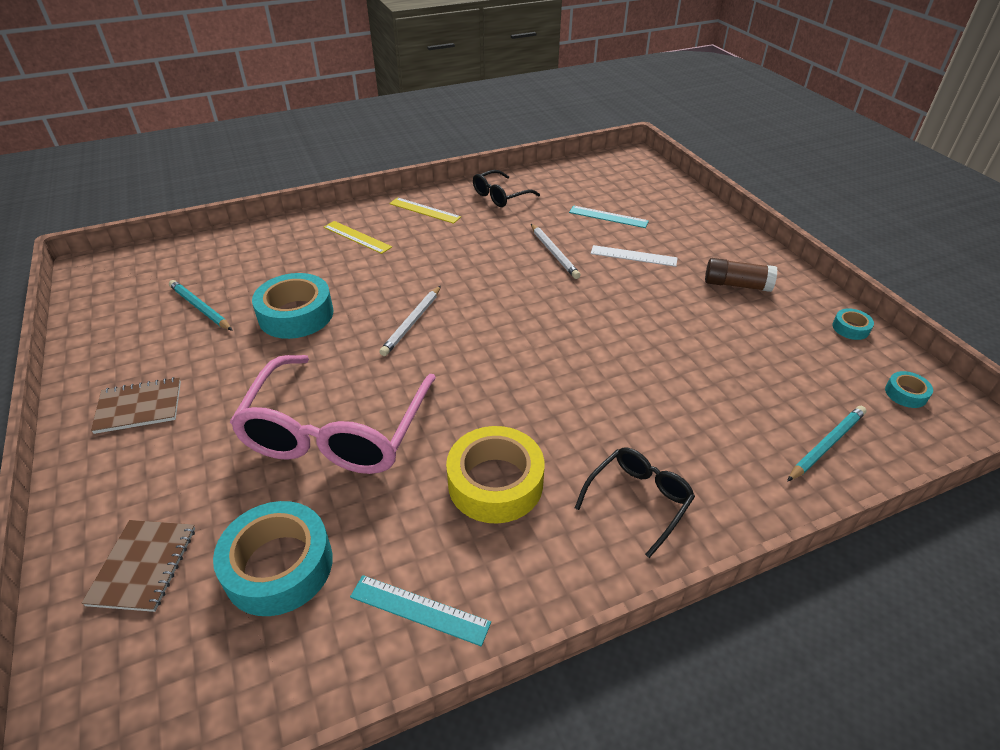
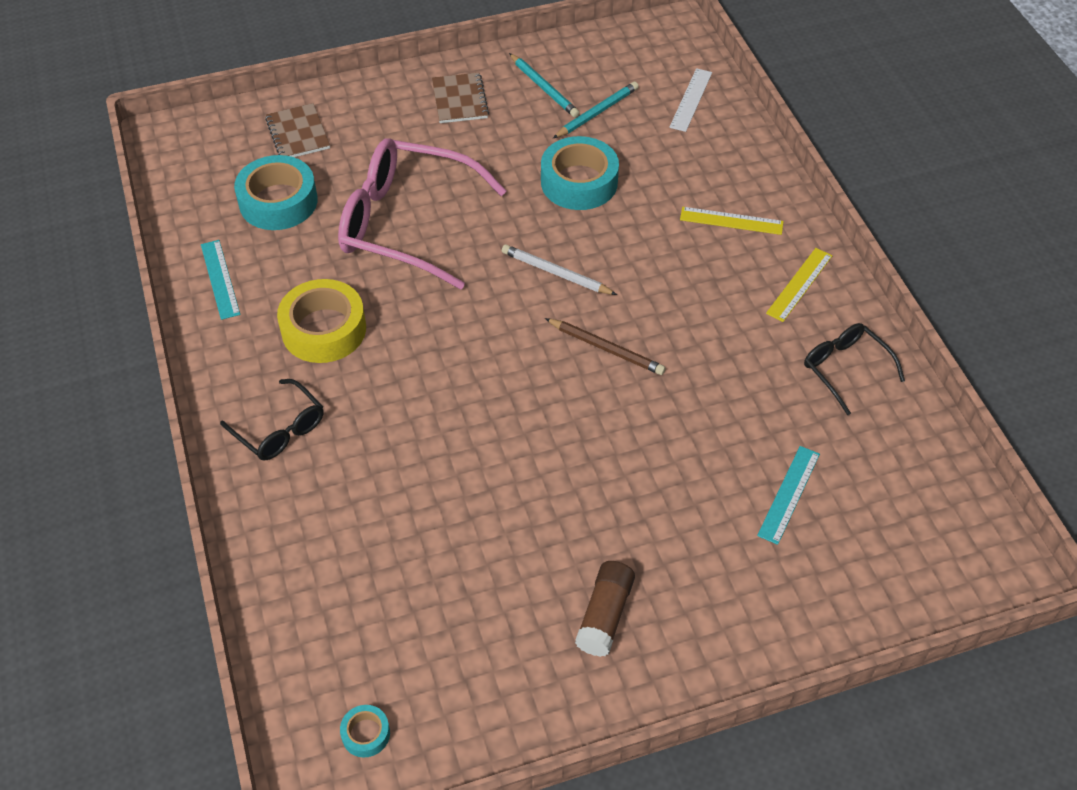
camera: 95 degrees right, 10 degrees up
brown notebook [81,520,195,612] -> brown notebook turned 60 degrees clockwise [265,103,330,157]
yellow ruler [324,221,392,254] -> yellow ruler turned 60 degrees clockwise [680,207,784,235]
turquoise ruler [350,575,491,646] -> turquoise ruler turned 45 degrees counterclockwise [201,240,240,320]
white pencil [531,224,581,279] -> none
white ruler [591,245,678,267] -> white ruler moved to [669,68,712,132]
turquoise pencil [787,406,867,482] -> turquoise pencil moved to [509,53,580,117]
turquoise tape [832,308,874,340] -> none
none -> brown pencil [545,318,666,375]

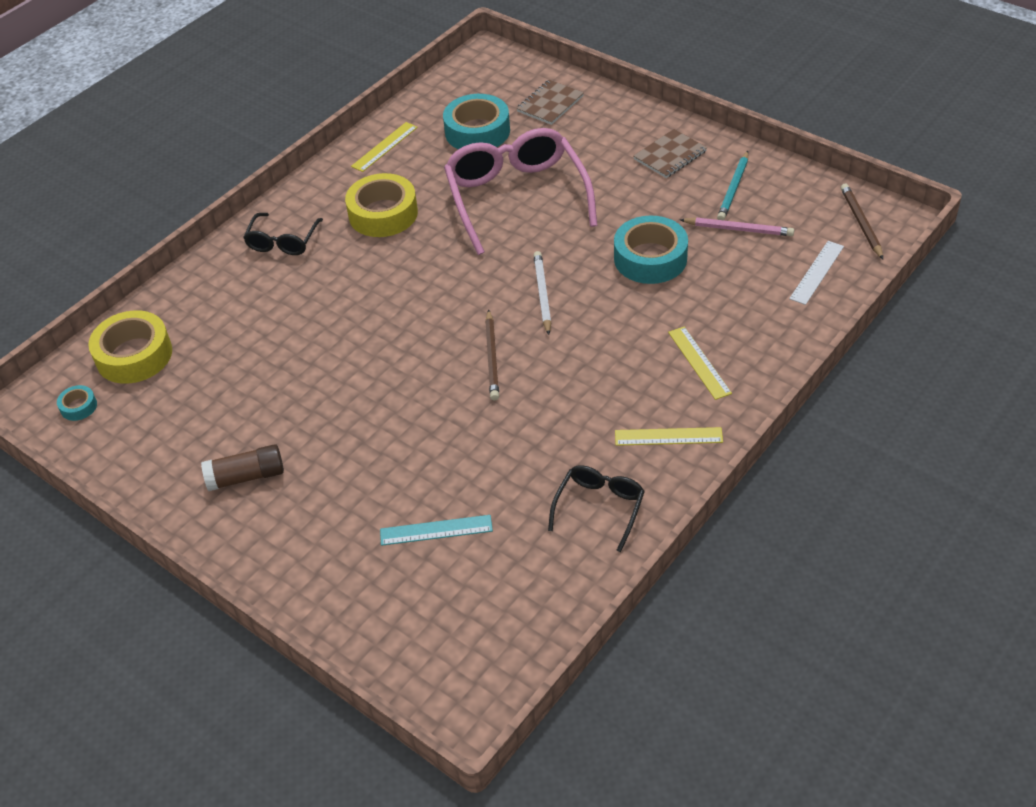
camera: 60 degrees right, 5 degrees down
turquoise ruler [201,240,240,320] -> yellow ruler [351,122,418,172]
turquoise pencil [553,82,639,138] -> pink pencil [680,217,794,236]
white ruler [669,68,712,132] -> white ruler turned 45 degrees counterclockwise [789,241,844,305]
none -> yellow tape [88,310,172,384]
none -> brown pencil [841,184,883,259]

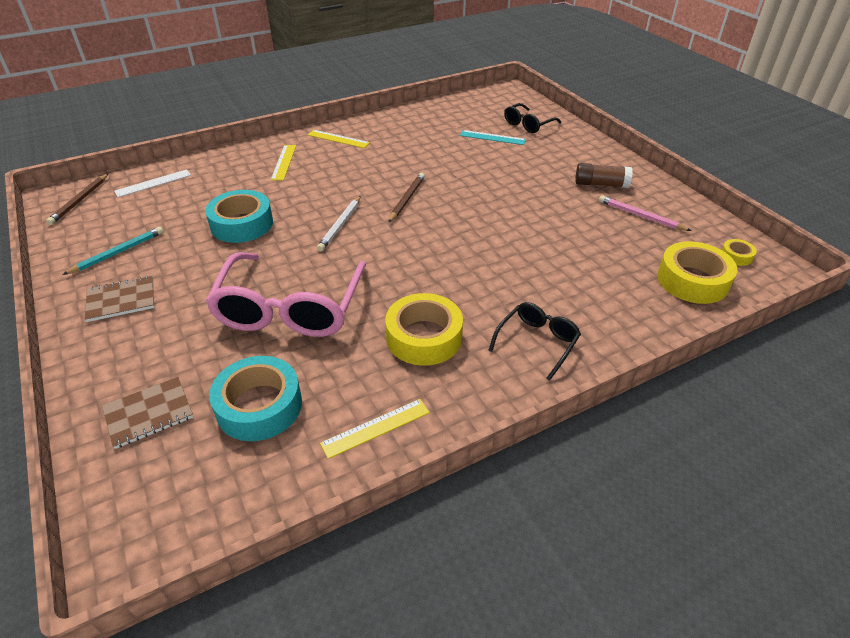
camera: 160 degrees left, 5 degrees down
turquoise tape [57,385,97,421] -> yellow tape [722,239,757,266]
black glasses [548,465,645,552] -> black glasses moved to [504,103,561,133]
pink pencil [680,217,794,236] -> pink pencil moved to [599,195,691,231]

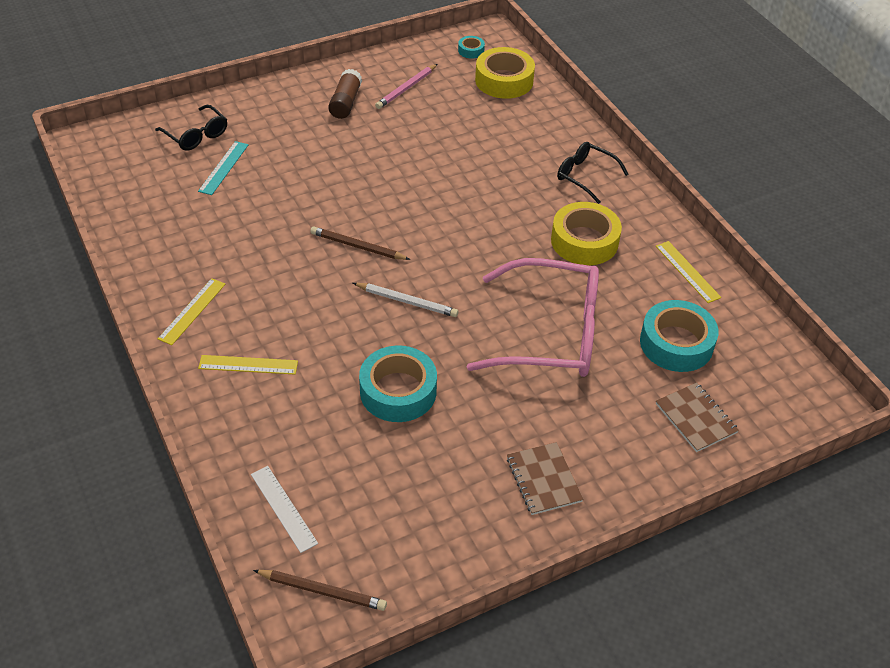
camera: 90 degrees left, 5 degrees up
turquoise pencil [63,227,163,275] -> none
yellow tape [722,239,757,266] -> turquoise tape [458,36,485,59]

